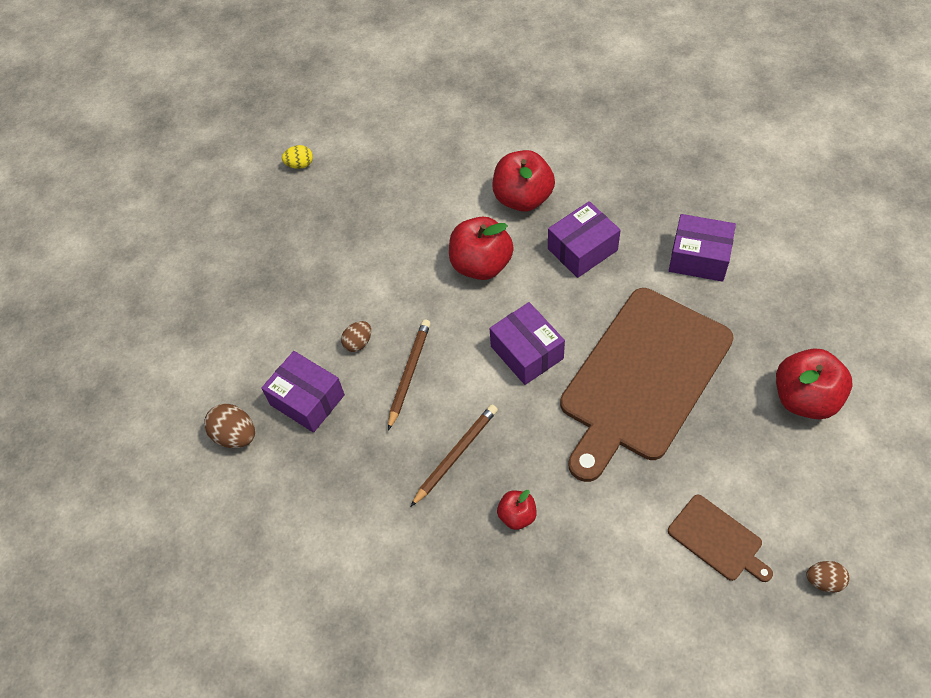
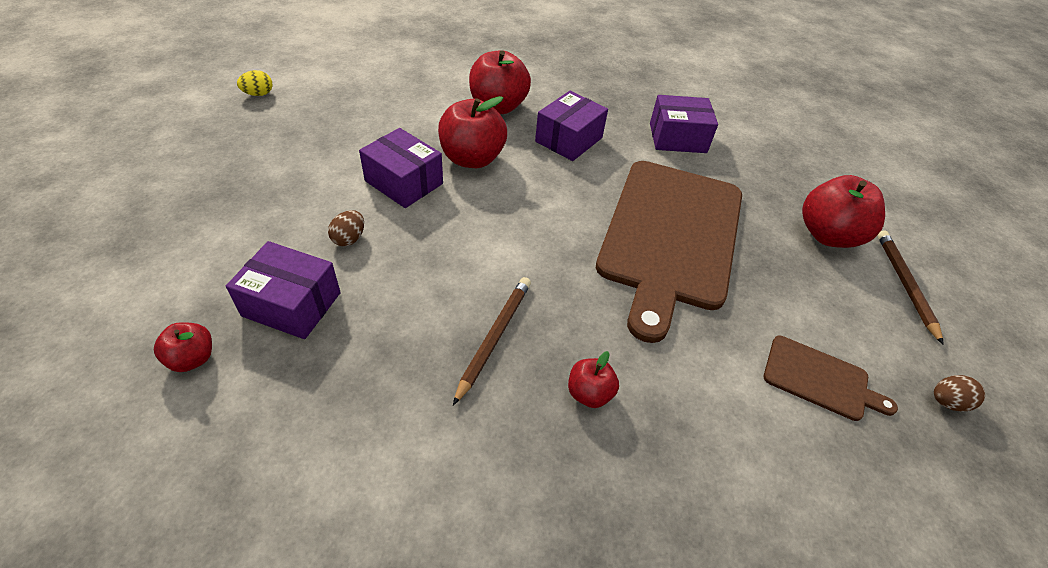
camera: 25 degrees left, 10 degrees down
brown egg [204,404,255,448] -> red apple [154,322,212,372]
brown pencil [388,320,431,431] -> brown pencil moved to [877,230,944,345]
purple box [489,302,565,385] -> purple box moved to [359,128,443,208]

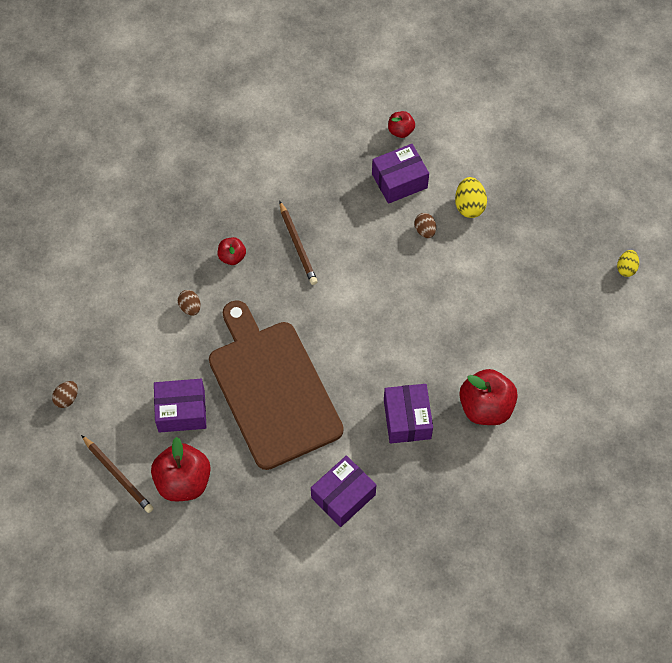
camera: 140 degrees right, 15 degrees up
purple box [359,128,443,208] -> purple box moved to [154,379,207,433]
red apple [438,96,507,168] -> none
brown cutting board [764,335,898,421] -> none
none -> brown egg [178,290,201,316]
none -> yellow egg [455,177,487,218]

